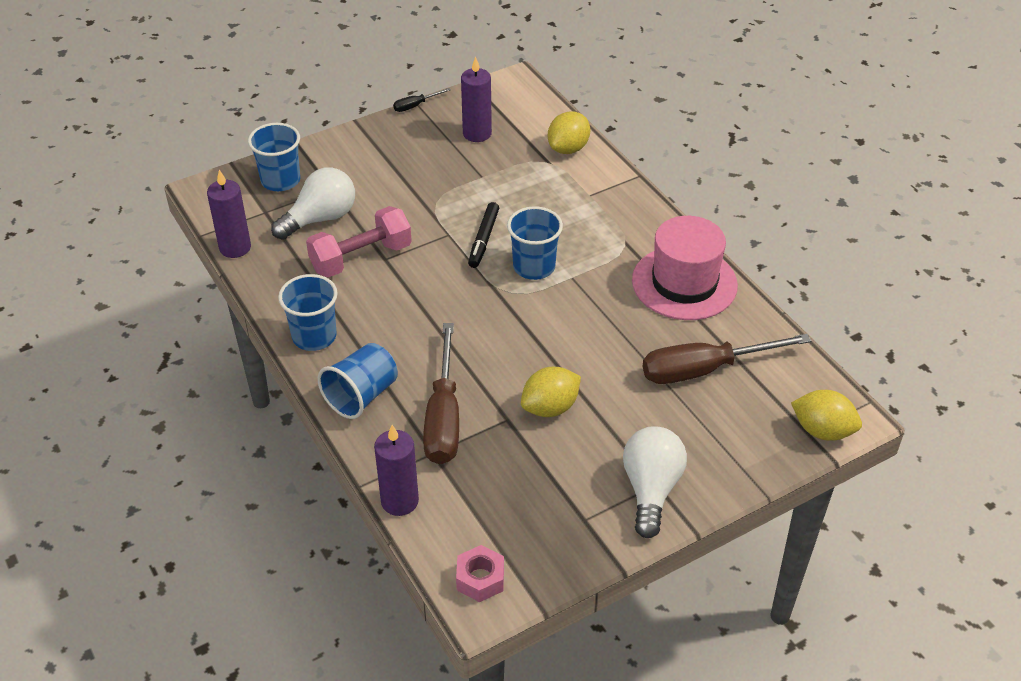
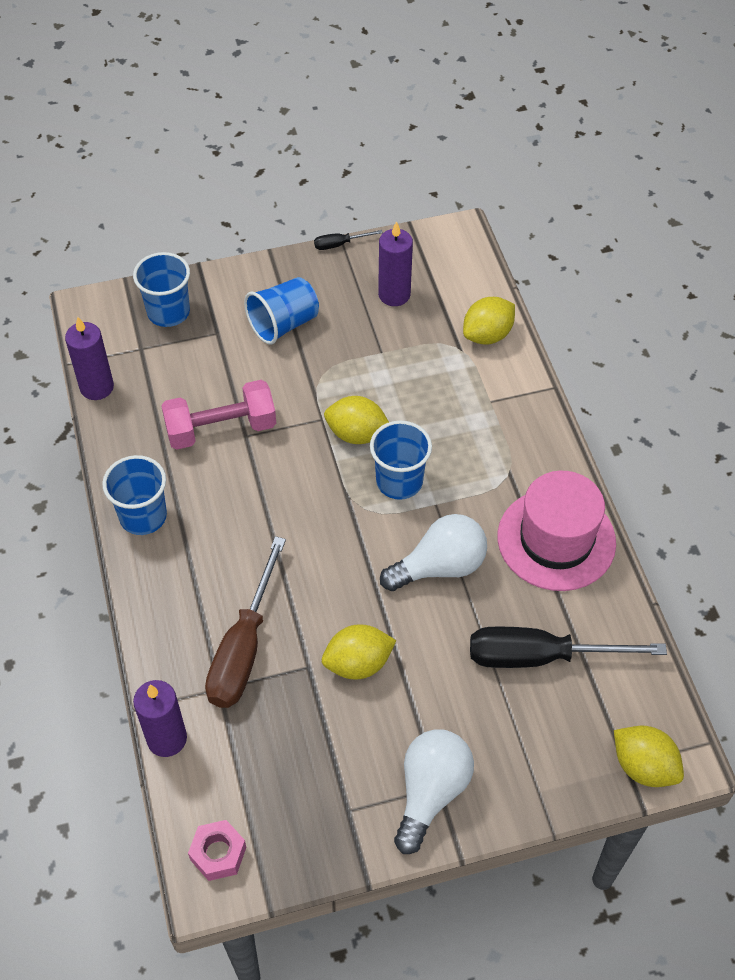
camera: 15 degrees right, 10 degrees up
white light bulb [271,167,355,240] -> white light bulb moved to [380,514,487,591]
blue cup [318,343,398,419] -> blue cup moved to [244,277,319,345]
black marker [468,202,499,268] -> yellow lemon [324,396,389,444]
brown screwdriver [643,334,811,384] -> black screwdriver [470,626,667,668]

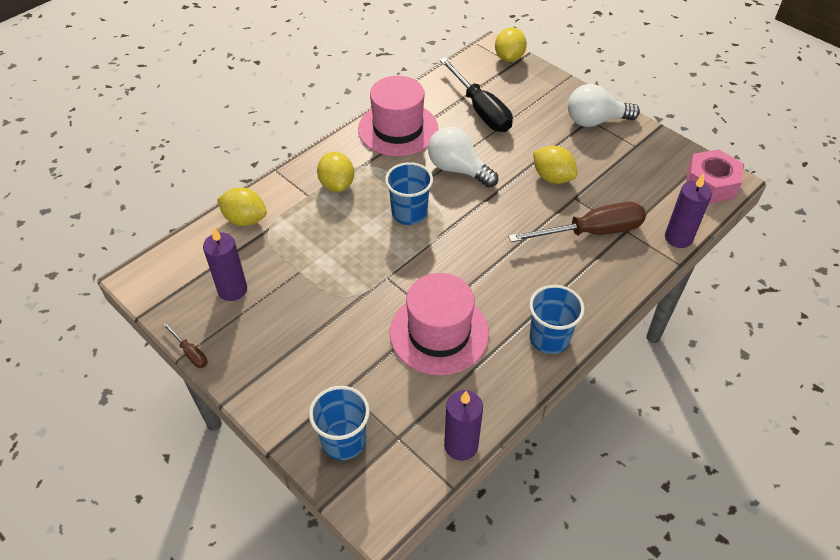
camera: 120 degrees left, 5 degrees down
pink dumbbell [161,380,276,450] -> pink hat [390,273,489,375]
pink nut [188,820,246,881] -> pink nut [686,149,743,204], size x1.57
blue cup [244,277,319,345] -> none
black screwdriver [314,230,383,250] -> brown screwdriver [163,323,208,368]
yellow lemon [324,396,389,444] -> yellow lemon moved to [317,152,354,192]

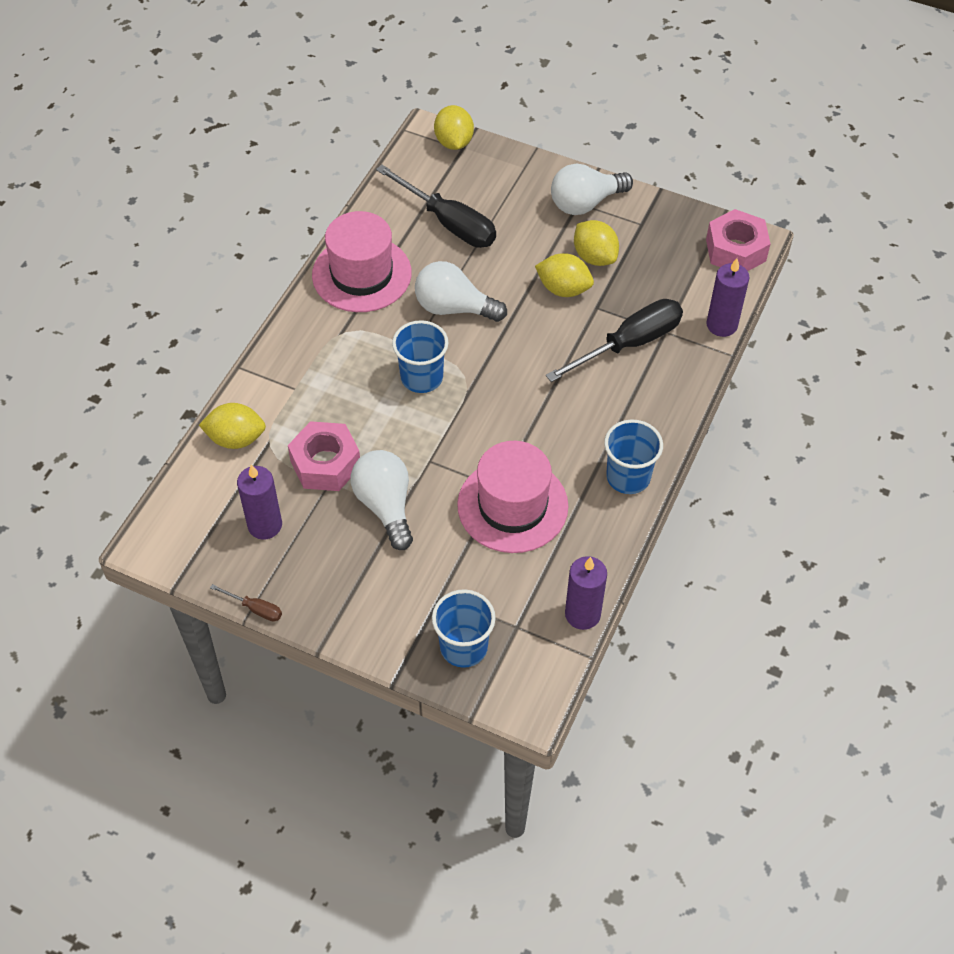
camera: 20 degrees left, 5 degrees up
yellow lemon [317,152,354,192] -> yellow lemon moved to [574,220,619,266]
brown screwdriver [508,202,646,242] -> black screwdriver [546,299,683,382]
none -> pink nut [288,421,360,491]
none -> white light bulb [351,450,413,550]

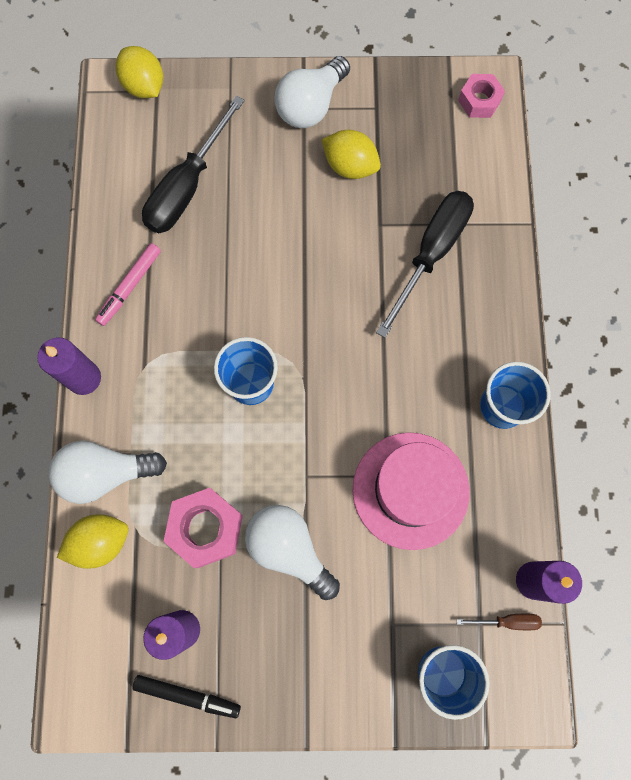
camera: 25 degrees left, 20 degrees up
brown screwdriver [210,584,282,622] -> brown screwdriver moved to [457,614,542,630]
pink hat [312,211,412,312] -> pink marker [95,243,161,326]
black screwdriver [376,165,496,248] -> black screwdriver turned 105 degrees clockwise [142,95,245,233]
white light bulb [415,261,507,322] -> white light bulb moved to [49,441,167,504]
yellow lemon [535,253,594,297] -> none
pink nut [706,209,771,271] -> pink nut [458,74,505,118], size x0.64
purple candle [706,258,750,337] -> purple candle moved to [37,337,101,395]
none -> black marker [133,675,241,718]

